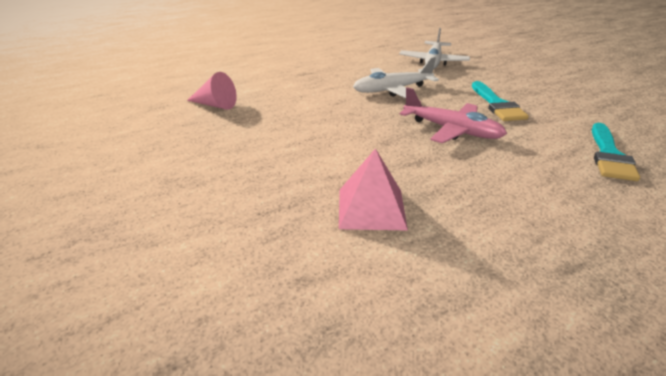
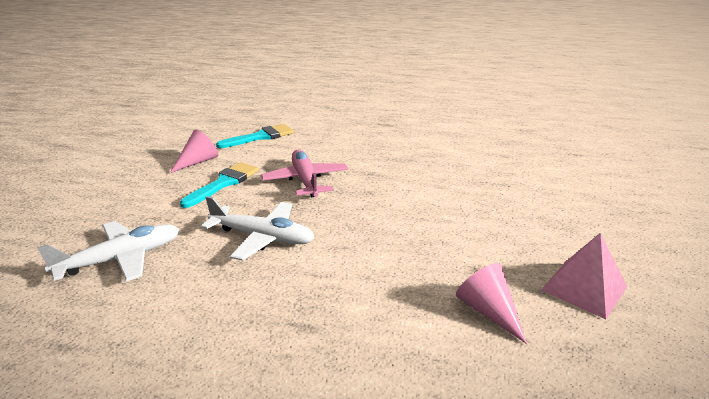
camera: 140 degrees left, 5 degrees down
pink pyramid [339,148,408,230] -> pink pyramid moved to [541,233,627,319]
none -> pink cone [170,129,219,173]

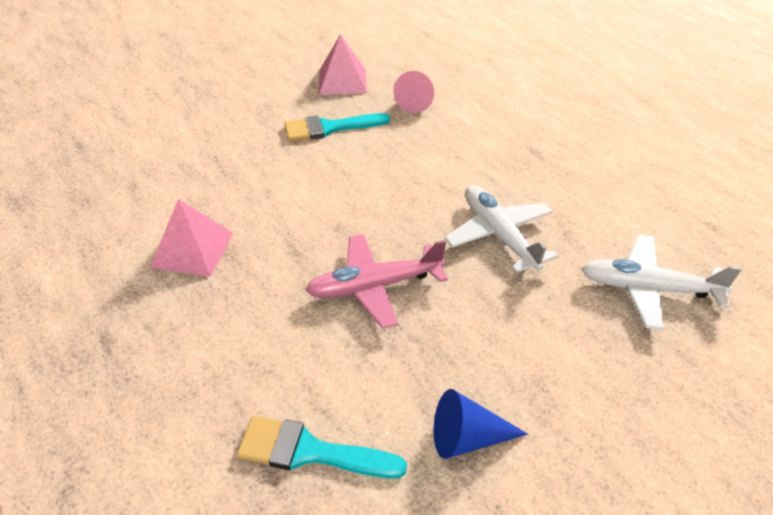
camera: 135 degrees left, 15 degrees up
pink cone [170,129,219,173] -> blue cone [434,389,528,459]
turquoise brush [180,162,259,208] -> turquoise brush moved to [284,113,390,141]
pink plane [261,149,348,197] -> pink plane turned 45 degrees clockwise [305,234,448,328]
none -> pink pyramid [150,199,233,277]

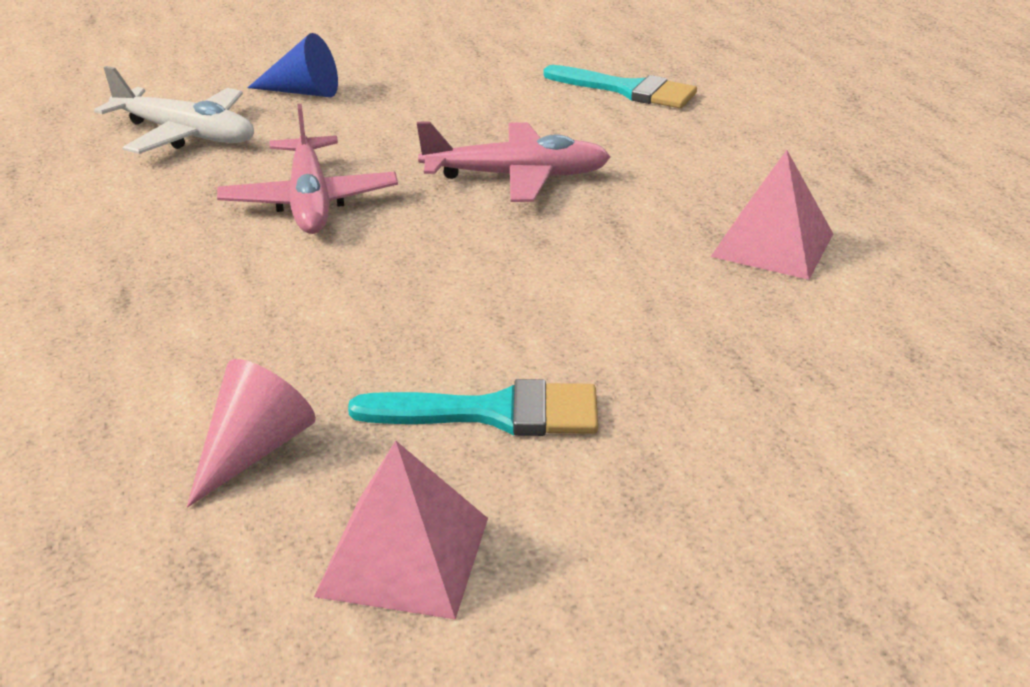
camera: 165 degrees left, 10 degrees down
blue cone [434,389,528,459] -> blue cone moved to [247,33,338,97]
white plane [444,185,559,273] -> pink plane [217,104,398,234]

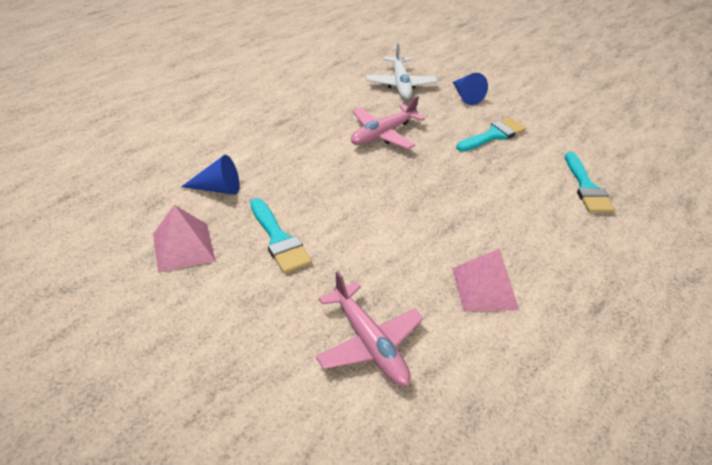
camera: 55 degrees right, 10 degrees up
pink cone [187,359,316,508] -> blue cone [181,155,239,195]
pink plane [417,122,610,202] -> pink plane moved to [316,271,423,386]
none -> turquoise brush [456,117,526,152]

